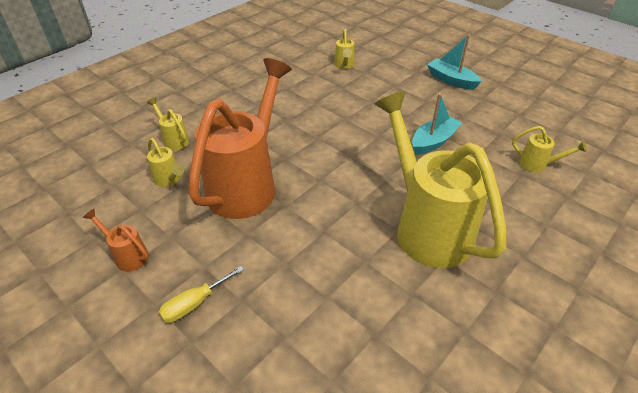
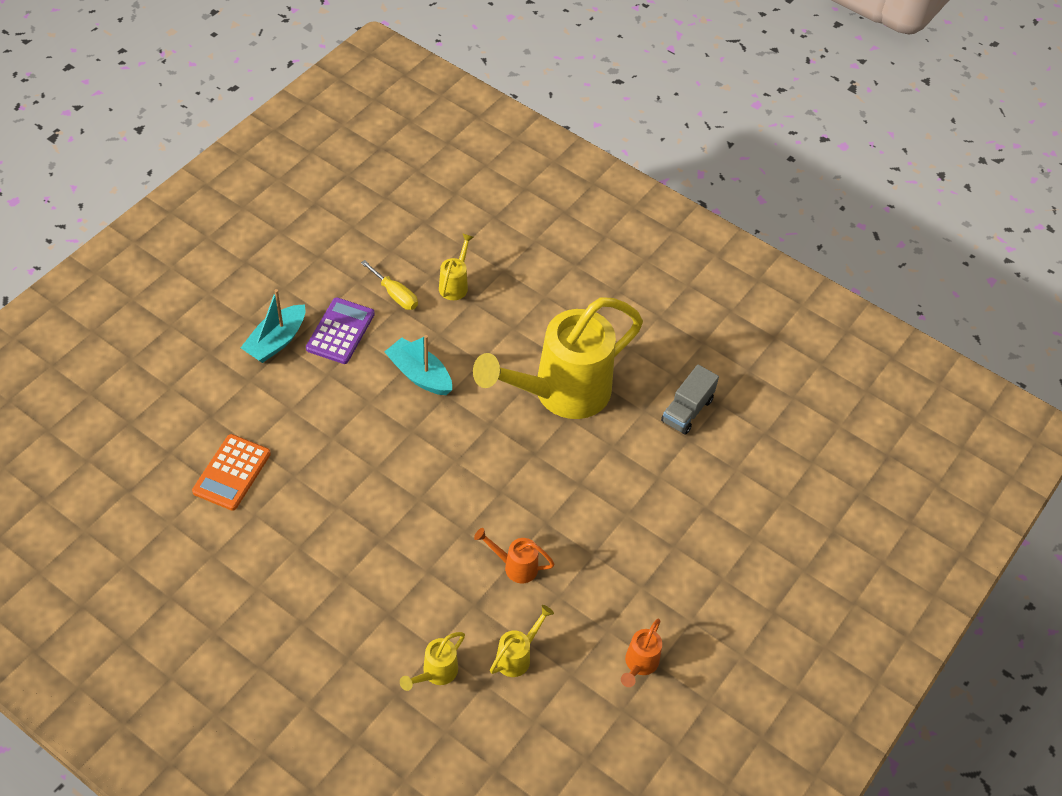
camera: 100 degrees left, 10 degrees up
yellow screwdriver [159,266,244,323] -> yellow screwdriver moved to [361,260,418,310]
orange watering can [189,58,292,219] -> orange watering can [474,528,554,583], size x0.40
yellow watering can [334,29,354,69] -> orange calculator [192,434,271,511]
none -> purple calculator [306,297,375,364]
none -> grey truck [661,364,719,435]

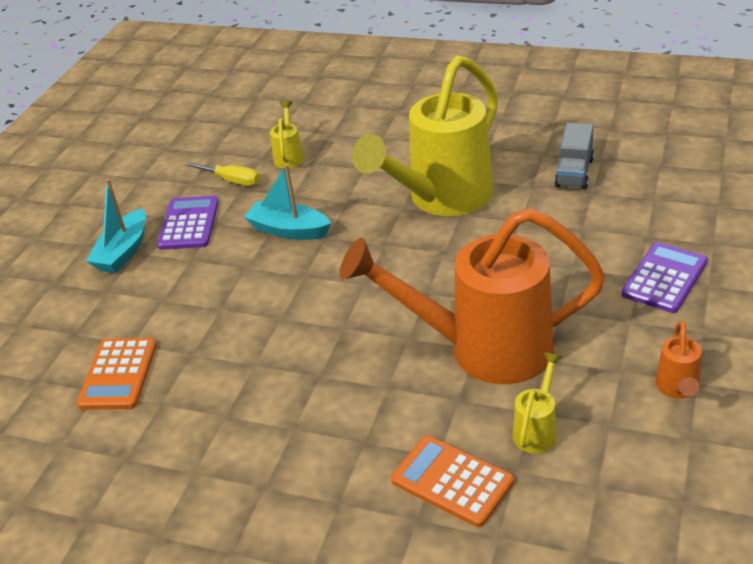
camera: 10 degrees left, 15 degrees down
yellow watering can [400,632,465,691] -> orange calculator [391,435,514,527]
orange watering can [474,528,554,583] -> orange watering can [340,208,605,384], size x2.50
none -> purple calculator [621,242,708,313]

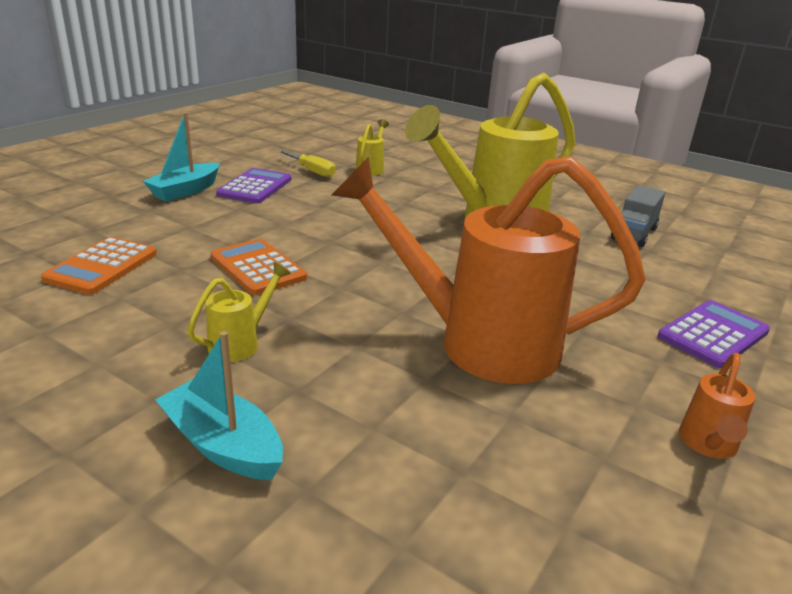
camera: 10 degrees right, 10 degrees down
turquoise boat [244,164,331,240] -> turquoise boat moved to [155,331,283,480]
orange calculator [391,435,514,527] -> orange calculator moved to [210,239,307,295]
yellow watering can [513,352,562,453] -> yellow watering can moved to [187,262,291,362]

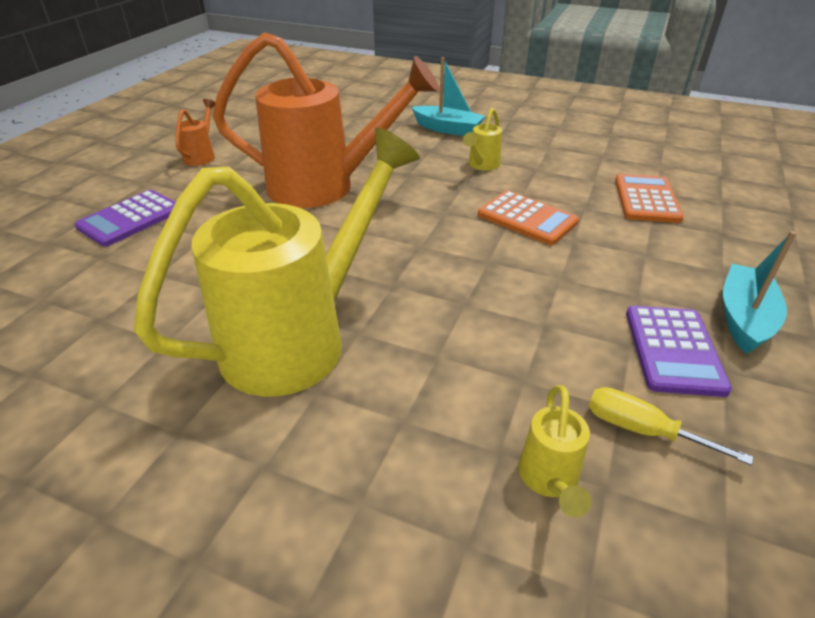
camera: 170 degrees right, 10 degrees up
grey truck [611,185,665,247] -> none

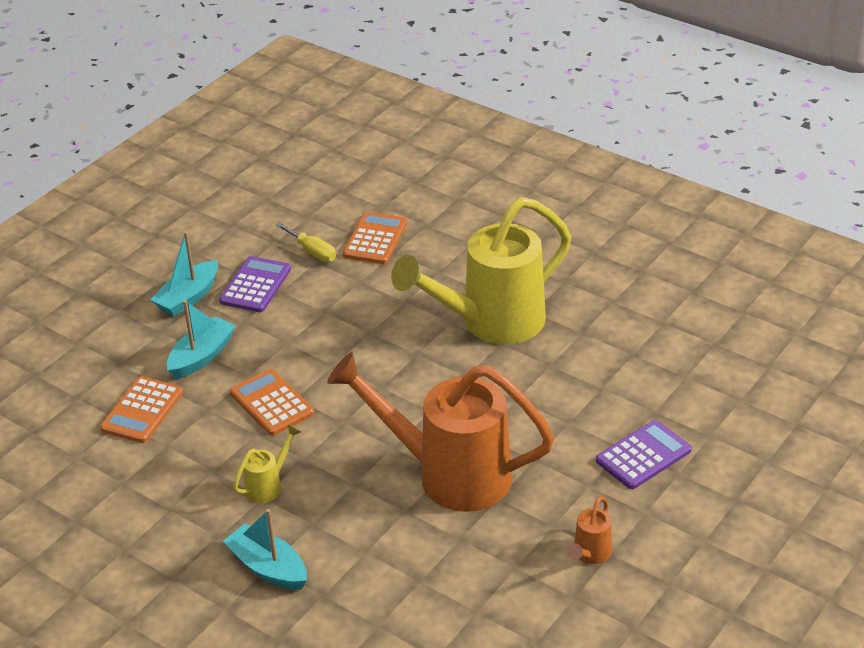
camera: 165 degrees left, 0 degrees up
yellow watering can [519,385,592,518] -> orange calculator [343,212,407,264]
none -> turquoise boat [167,300,236,379]

